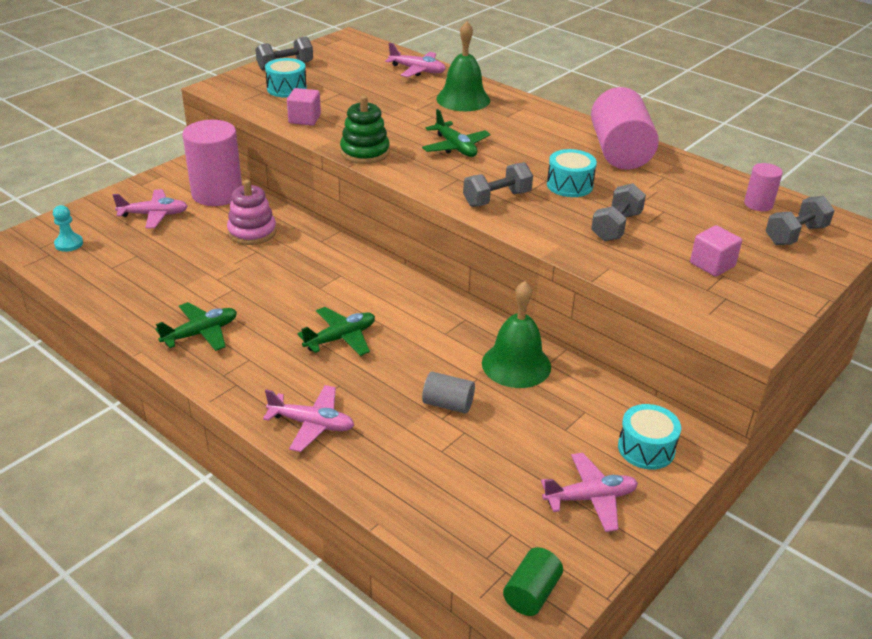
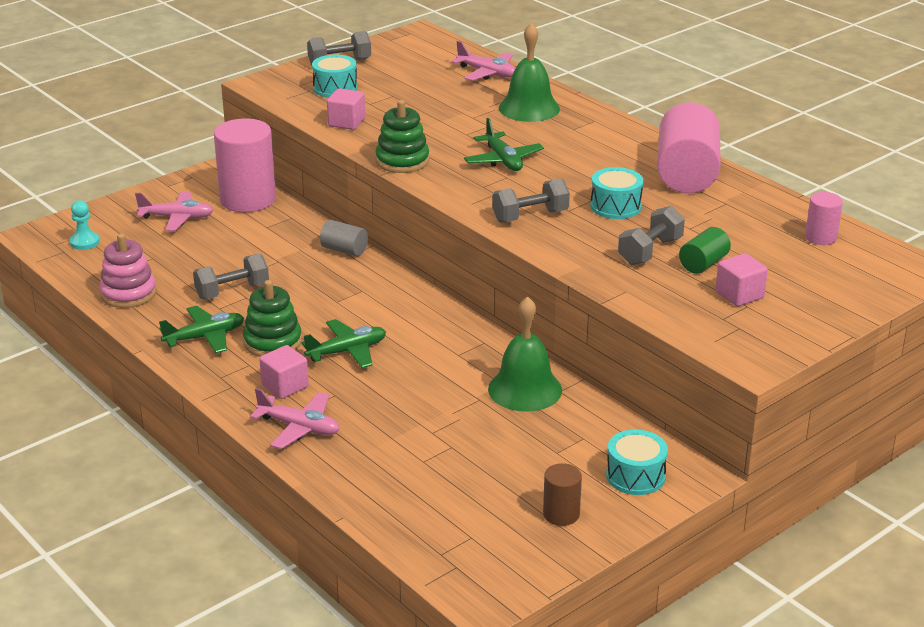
camera: 10 degrees right, 5 degrees down
pink stacking toy [227,180,276,245] -> pink stacking toy moved to [99,234,157,308]
grey cylinder [422,372,475,414] -> grey cylinder moved to [320,220,368,256]
green cylinder [503,547,563,616] -> green cylinder moved to [679,227,731,274]
pink plane [541,453,638,532] -> brown cylinder [543,463,582,526]
grey dumbbell [765,196,835,245] -> grey dumbbell moved to [193,254,269,299]
none -> green stacking toy [243,280,302,357]
none -> pink cube [259,345,309,399]

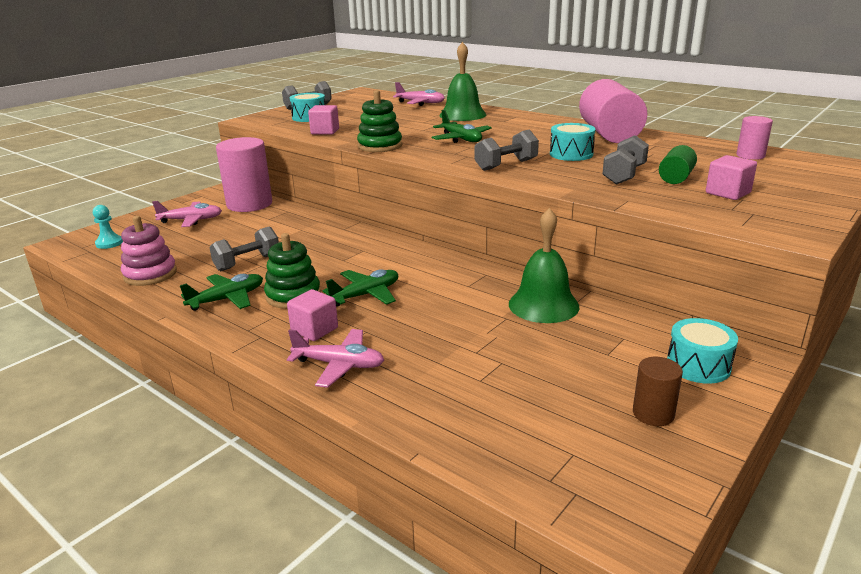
camera: 10 degrees left, 5 degrees down
grey cylinder [320,220,368,256] -> none

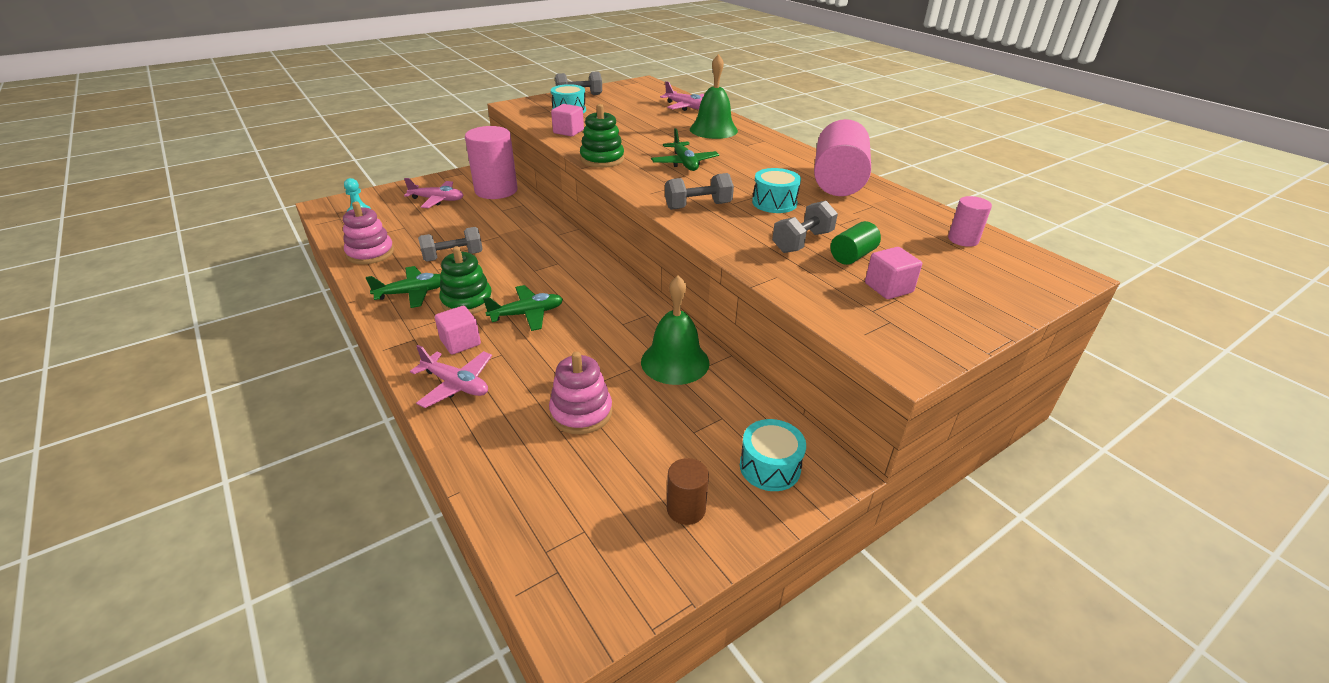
camera: 15 degrees right, 10 degrees up
none -> pink stacking toy [549,351,612,434]

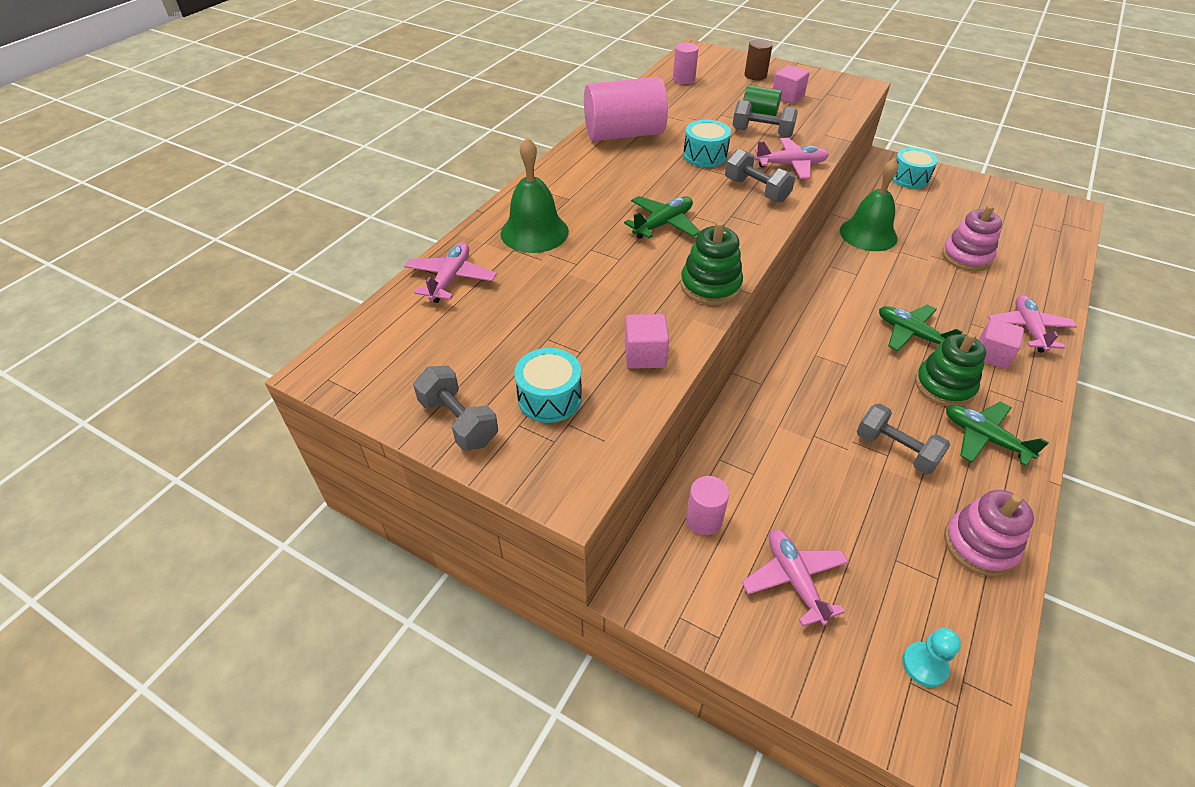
camera: 115 degrees left, 10 degrees up
pink cylinder [465,126,518,199] -> pink cylinder [686,476,729,535], size x0.49
brown cylinder [667,458,709,525] -> brown cylinder moved to [745,39,773,80]
none -> pink plane [755,138,829,179]

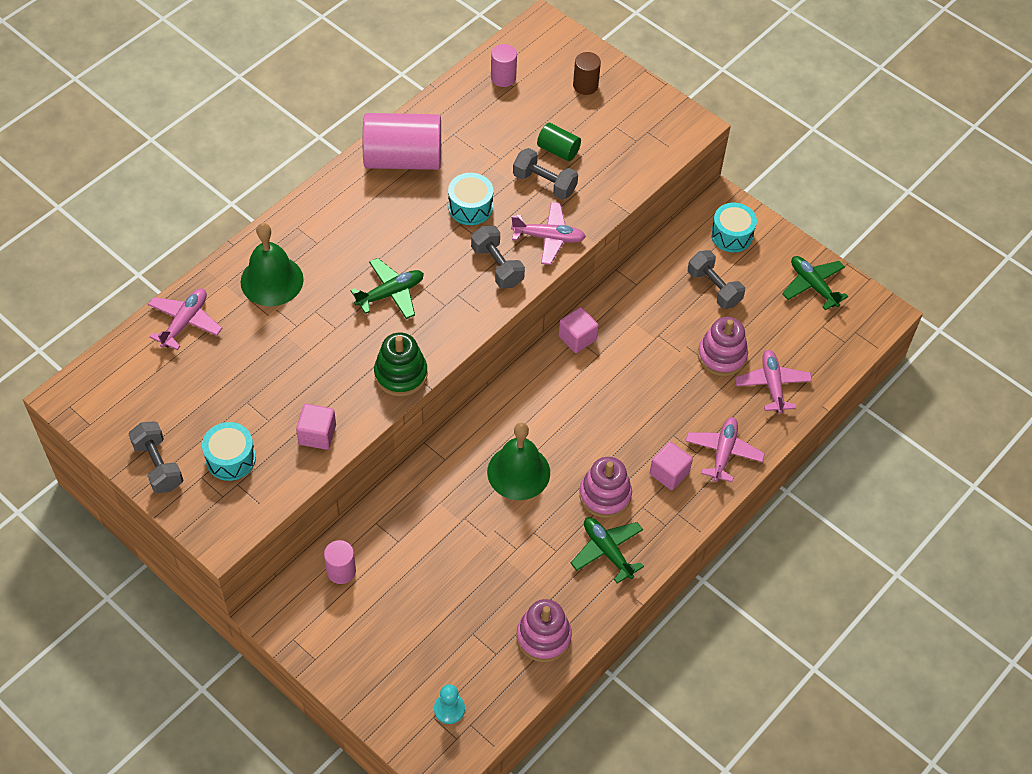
camera: 10 degrees right, 10 degrees up
pink plane [742,529,849,627] -> pink plane moved to [735,350,812,414]
pink cube [773,65,810,104] -> pink cube moved to [559,307,599,353]
green bell [840,158,898,251] -> green bell moved to [487,423,550,500]
grey dumbbell [857,403,950,474] -> grey dumbbell moved to [688,250,745,309]
green plane [879,305,962,351] -> green plane moved to [782,256,848,310]
green stacking toy [915,332,986,407] -> pink stacking toy [579,457,632,518]

